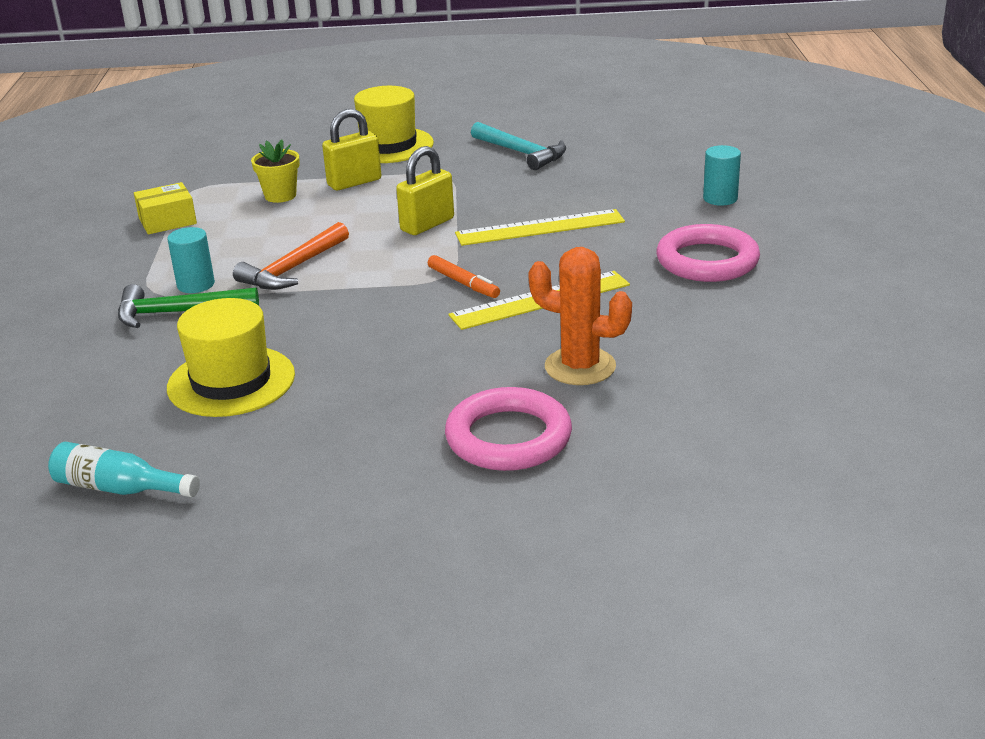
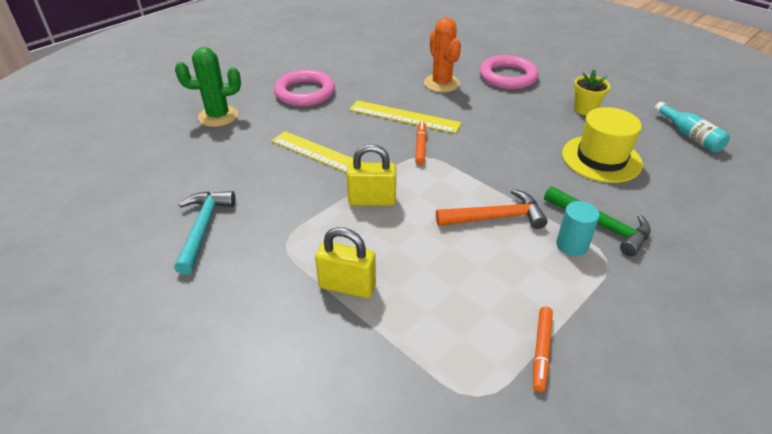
camera: 135 degrees left, 10 degrees up
yellow box [134,182,197,234] -> orange marker [533,306,553,392]
yellow flower pot [251,139,300,203] -> yellow flower pot moved to [574,70,610,115]
yellow hat [354,86,434,163] -> none
turquoise cylinder [703,145,741,206] -> green cactus [175,47,241,127]

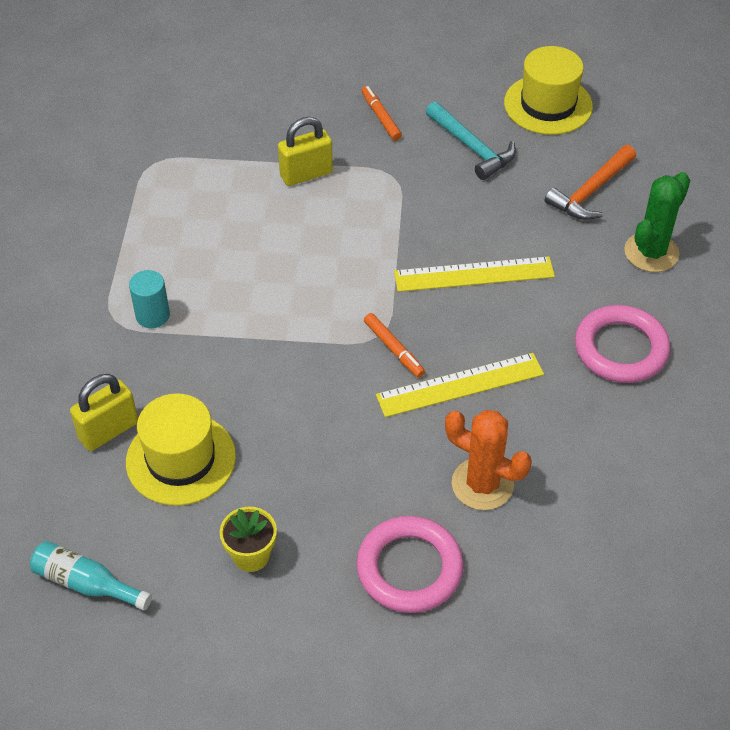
camera: 140 degrees right, 10 degrees up
yellow padlock [347,144,396,206] -> yellow padlock moved to [70,374,138,451]
orange hammer [436,189,548,229] -> orange hammer moved to [544,145,636,220]
orange marker [533,306,553,392] -> orange marker moved to [362,86,402,141]
green hammer [544,186,651,257] -> none
none -> yellow hat [504,46,593,135]

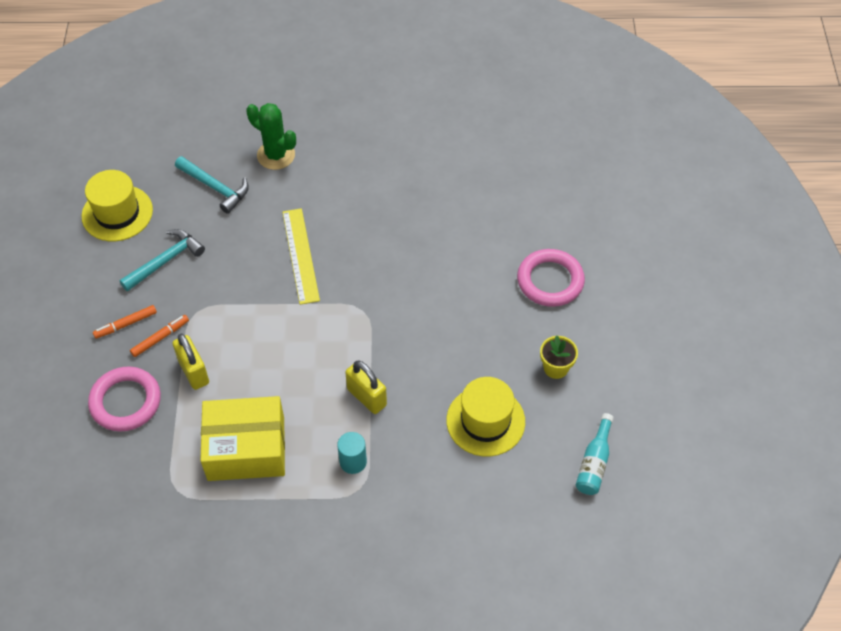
camera: 95 degrees left, 5 degrees up
yellow padlock [70,374,138,451] -> yellow padlock moved to [345,361,387,414]
orange marker [364,313,425,378] -> orange marker moved to [130,315,189,357]
yellow ruler [376,353,544,417] -> none
orange cactus [445,410,532,510] -> none
orange hammer [544,145,636,220] -> turquoise hammer [175,156,249,214]
pink ring [575,305,670,383] -> pink ring moved to [88,367,161,432]
none -> yellow box [200,396,285,481]

